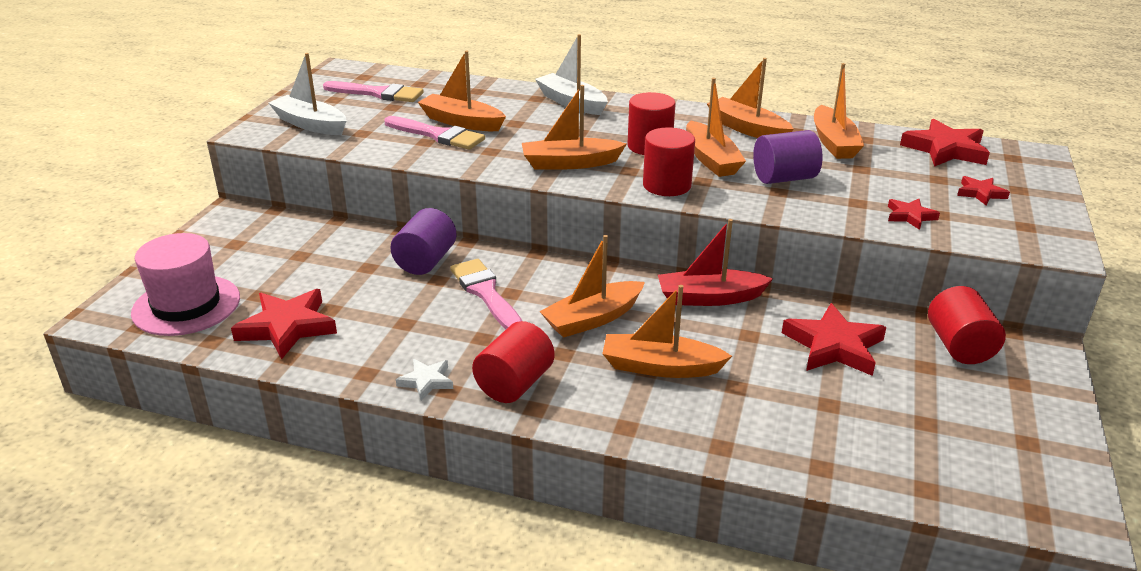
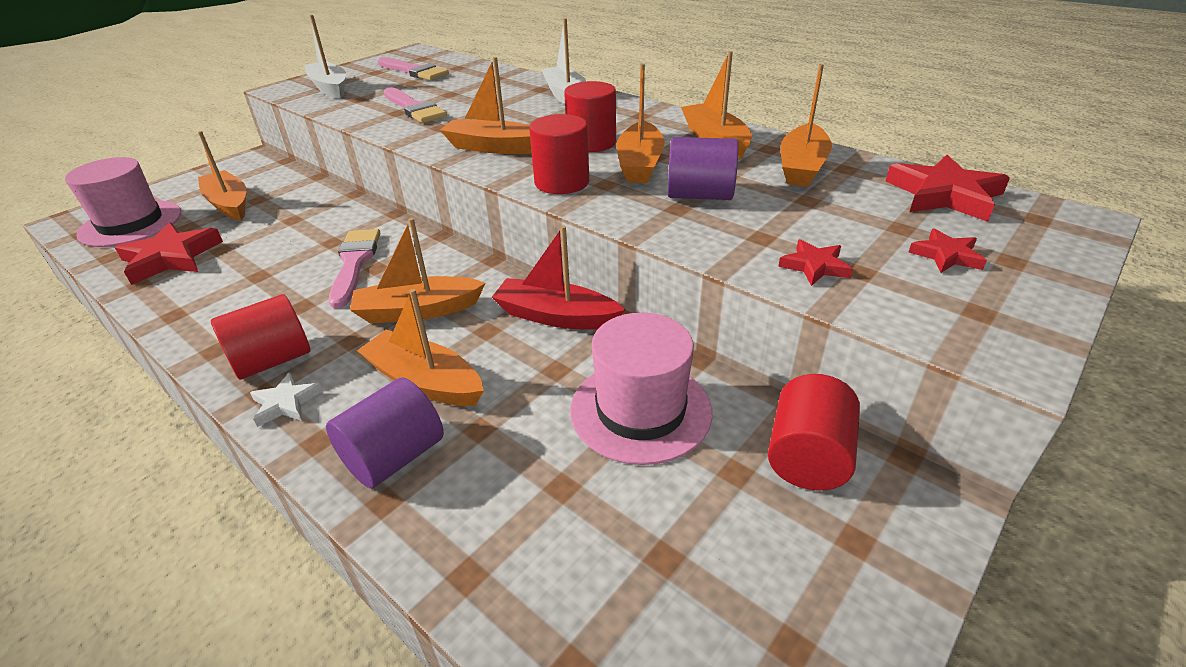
camera: 25 degrees right, 5 degrees up
purple cylinder [390,208,457,275] -> purple cylinder moved to [326,377,444,488]
white star [396,359,453,401] -> white star moved to [250,372,323,427]
orange boat [418,51,506,131] -> orange boat moved to [198,131,246,220]
red star [782,303,886,376] -> pink hat [570,312,712,465]

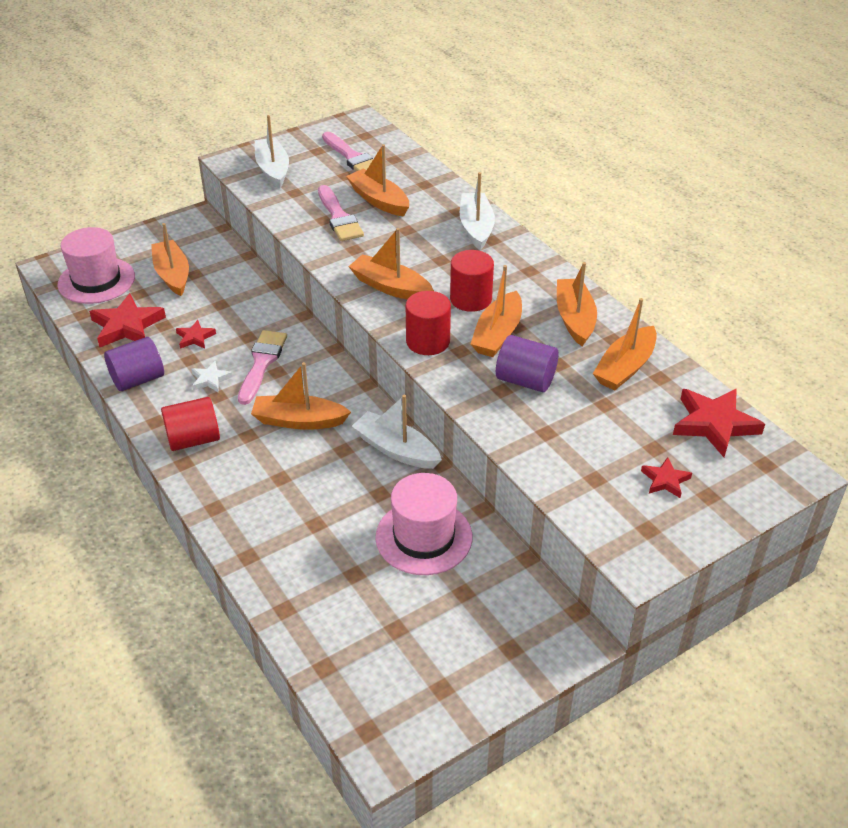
camera: 15 degrees right, 5 degrees up
white star [250,372,323,427] -> white star moved to [191,361,232,392]
purple cylinder [326,377,444,488] -> purple cylinder moved to [104,337,164,391]
orange boat [357,289,484,406] -> orange boat moved to [346,144,409,217]
red boat [492,226,625,330] -> white boat [352,395,442,469]
red cylinder [768,374,860,490] -> none
red star [778,239,853,286] -> red star moved to [176,320,216,349]

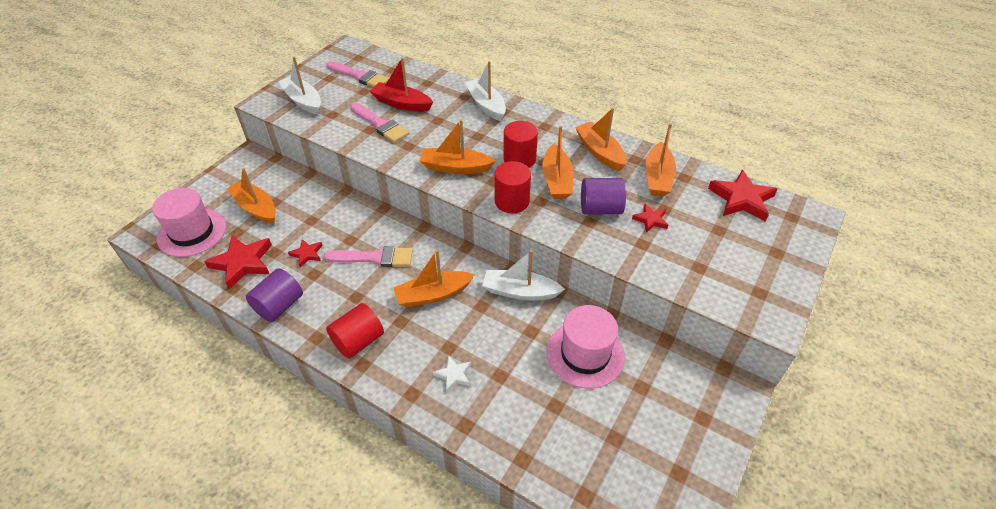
camera: 25 degrees left, 5 degrees up
white star [191,361,232,392] -> white star moved to [433,355,471,393]
pink brush [238,330,287,405] -> pink brush turned 105 degrees clockwise [324,246,413,267]
orange boat [346,144,409,217] -> red boat [370,58,433,112]
red star [641,457,692,498] -> red star moved to [632,204,668,233]

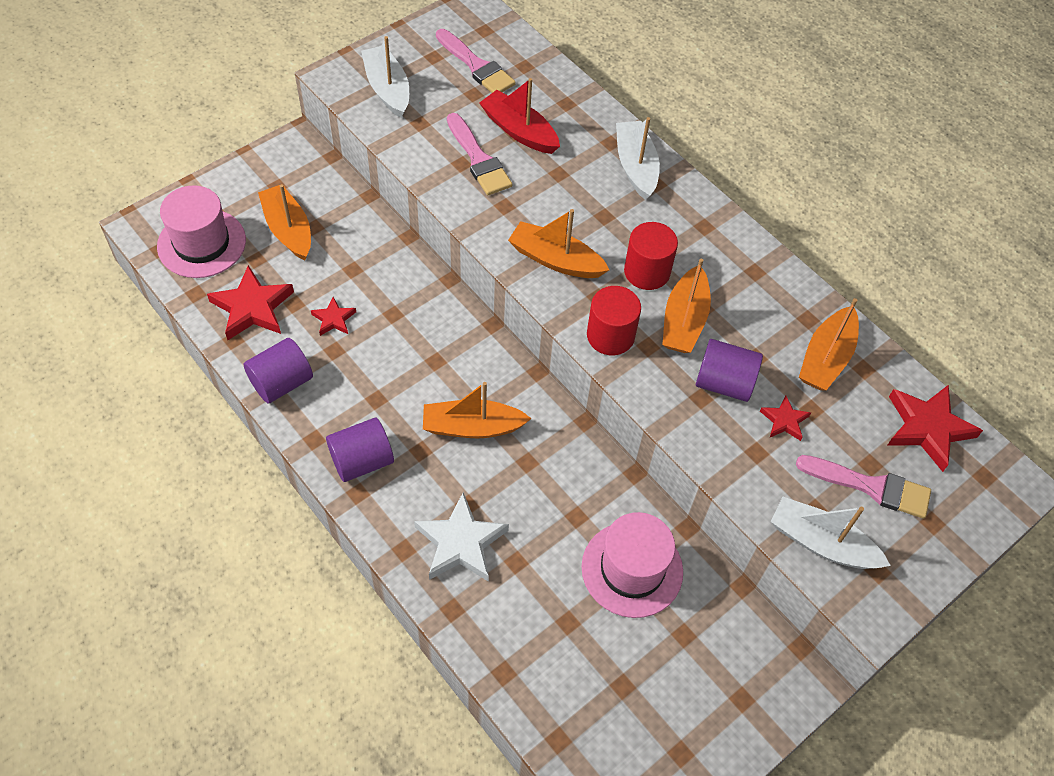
camera: 15 degrees right, 10 degrees up
pink brush [324,246,413,267] -> pink brush moved to [796,455,931,519]
red cylinder [326,303,384,359] -> purple cylinder [326,418,394,482]
white star [433,355,471,393] -> white star [414,492,509,582], size x1.88
white boat [482,250,565,301] -> white boat moved to [771,497,891,569]
orange boat [575,108,627,171] -> none

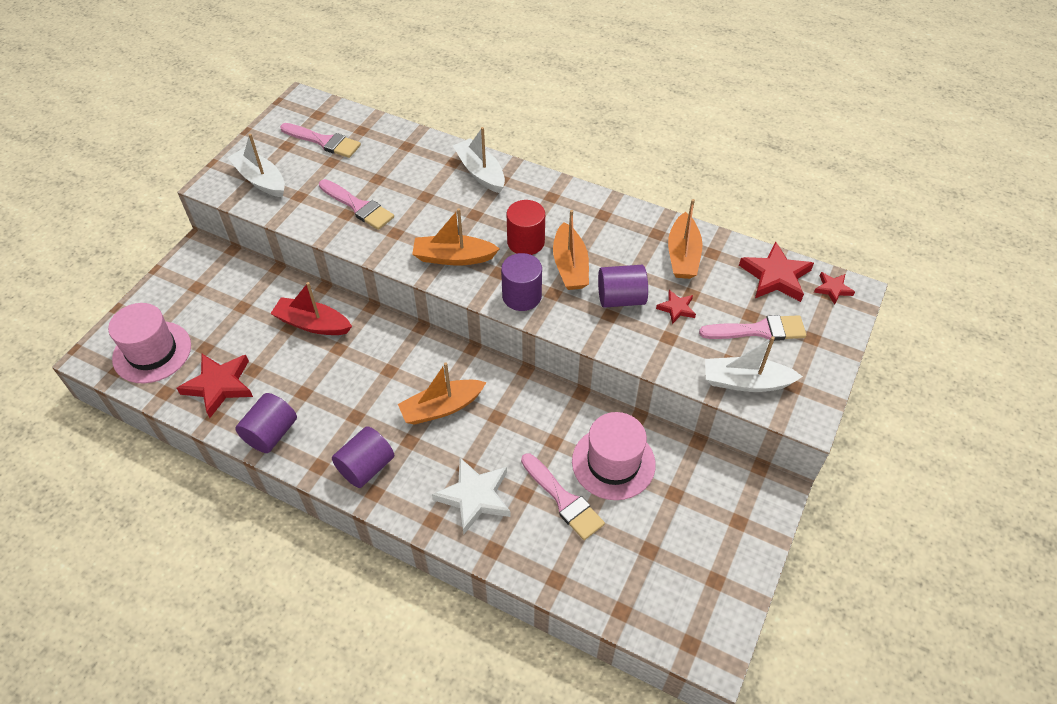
camera: 20 degrees left, 5 degrees down
orange boat [258,184,311,260] -> none
red star [311,297,356,336] -> red star moved to [814,272,855,305]
red boat [479,78,560,154] -> red boat moved to [270,282,352,335]
red cylinder [587,286,641,355] -> purple cylinder [501,253,542,311]
none -> pink brush [521,453,605,540]

